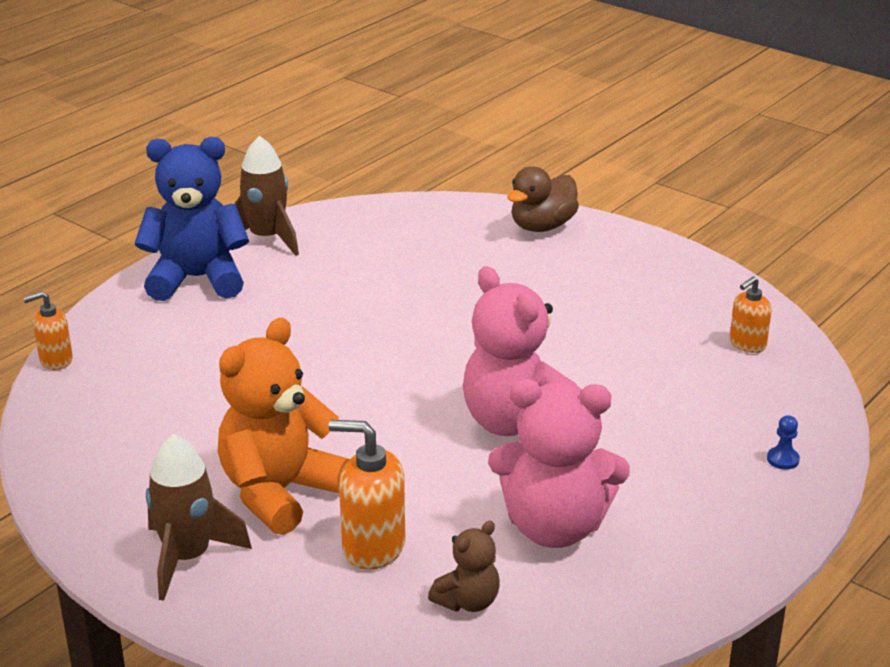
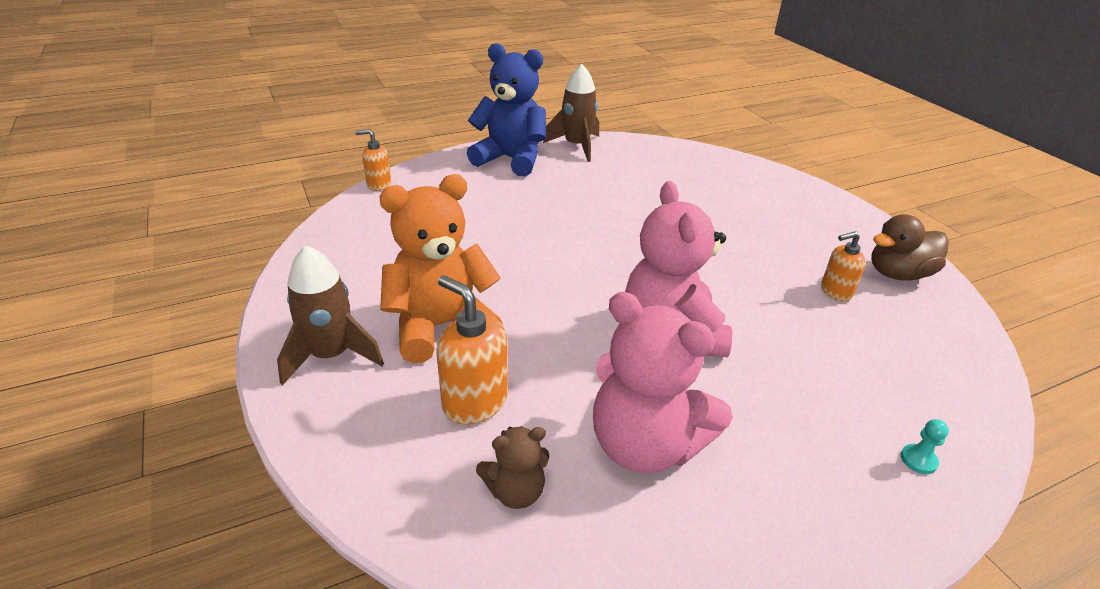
camera: 25 degrees right, 5 degrees up
brown duck [507,166,579,232] -> brown duck moved to [871,214,949,280]
orange soap dispenser [730,276,772,353] -> orange soap dispenser moved to [821,231,866,302]
blue pawn [767,415,800,470] -> turquoise pawn [901,419,949,474]

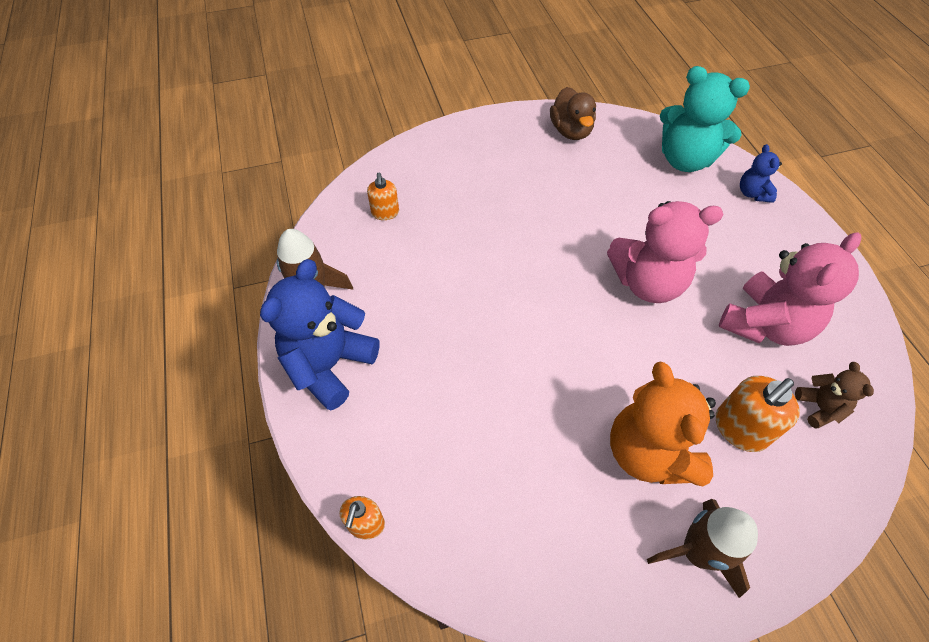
camera: 80 degrees left, 20 degrees up
orange soap dispenser [821,231,866,302] -> orange soap dispenser moved to [367,173,399,220]
turquoise pawn [901,419,949,474] -> blue teddy bear [740,144,782,203]
none -> turquoise teddy bear [660,66,750,172]

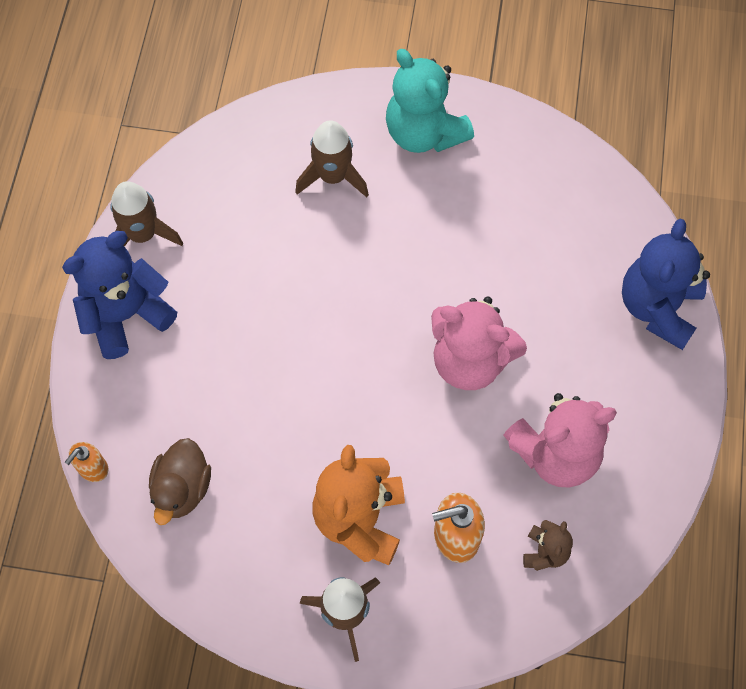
camera: 25 degrees right, 10 degrees up
orange soap dispenser [367,173,399,220] -> none
brown duck [550,87,596,140] -> brown duck moved to [149,438,211,525]
turquoise teddy bear [660,66,750,172] -> turquoise teddy bear moved to [386,49,474,153]
blue teddy bear [740,144,782,203] -> blue teddy bear [622,219,710,350], size x2.03
none -> brown rocket [295,120,369,197]

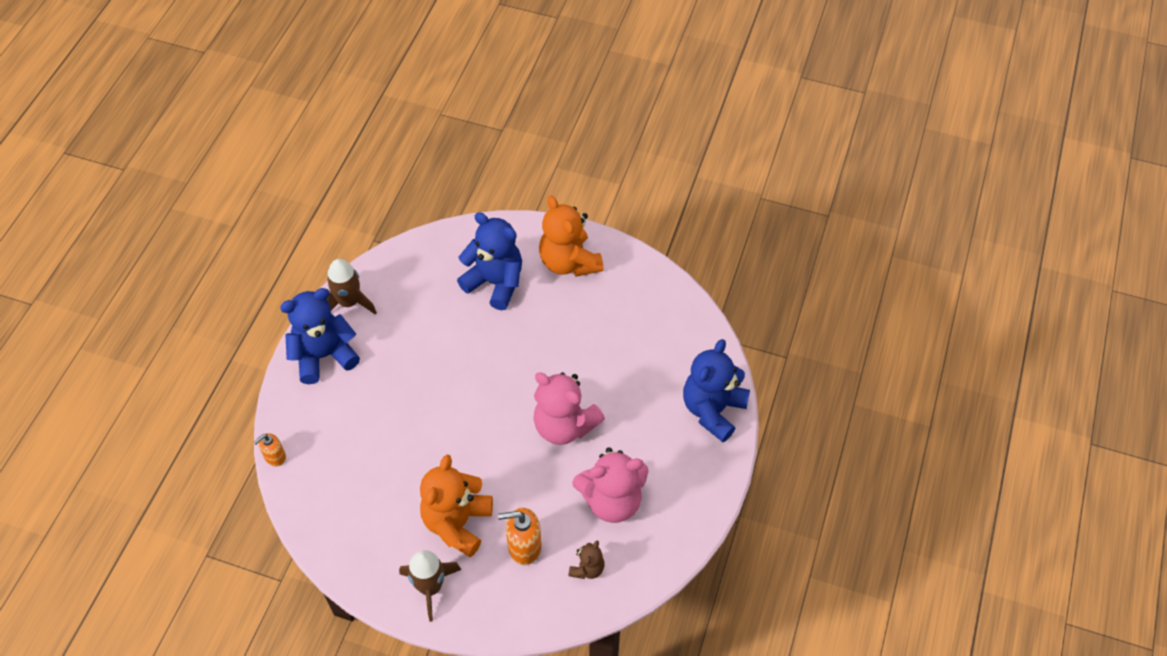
camera: 10 degrees right, 10 degrees down
brown duck [149,438,211,525] -> none
brown rocket [295,120,369,197] -> blue teddy bear [457,212,522,310]
turquoise teddy bear [386,49,474,153] -> orange teddy bear [539,196,604,277]

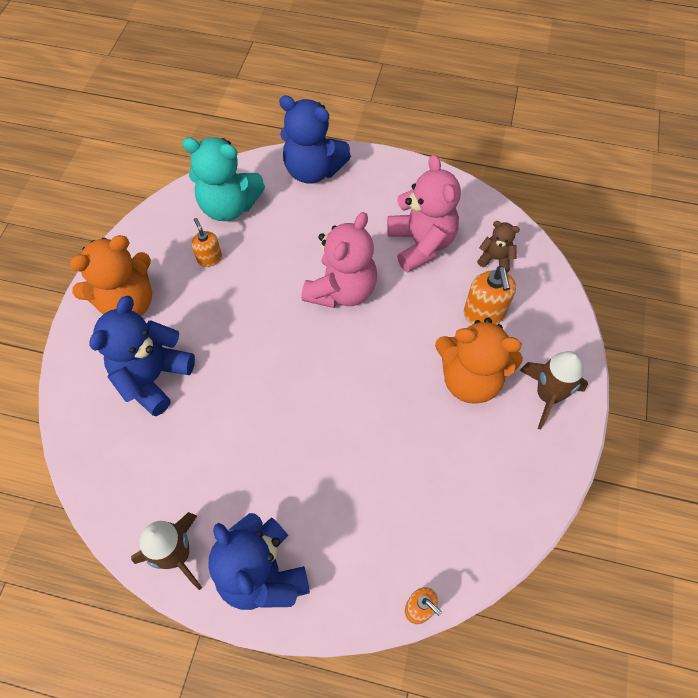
camera: 95 degrees left, 5 degrees up
none -> turquoise teddy bear [182,137,265,221]
none -> orange soap dispenser [191,218,222,267]

